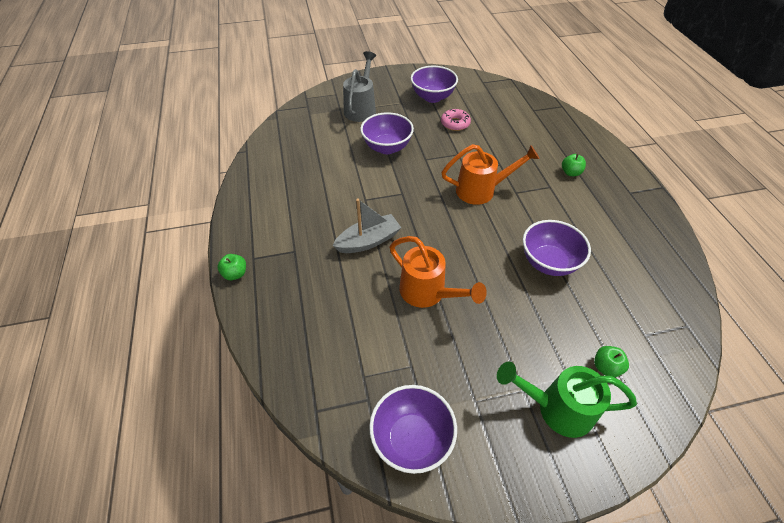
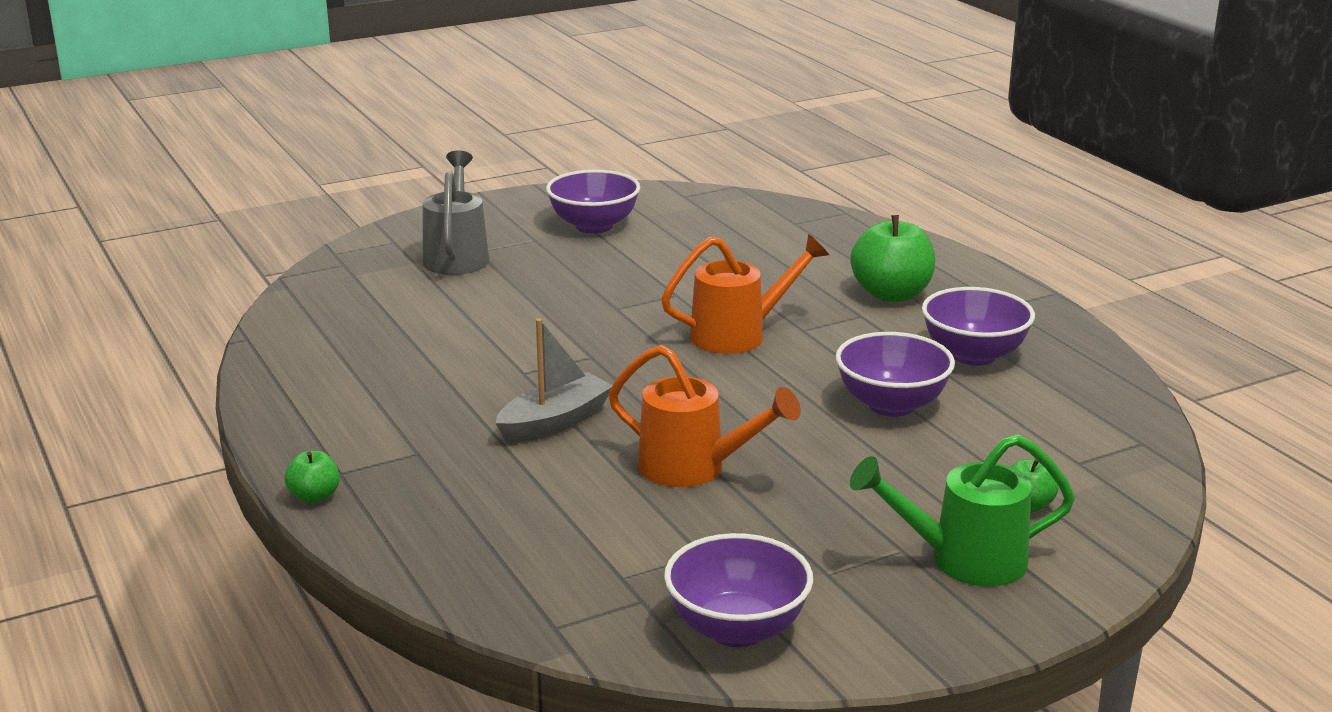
camera: 15 degrees left, 25 degrees down
purple bowl [360,112,414,154] -> purple bowl moved to [922,287,1035,366]
pink donut [441,109,471,131] -> none
green apple [562,154,586,176] -> green apple [850,215,935,302], size x1.97

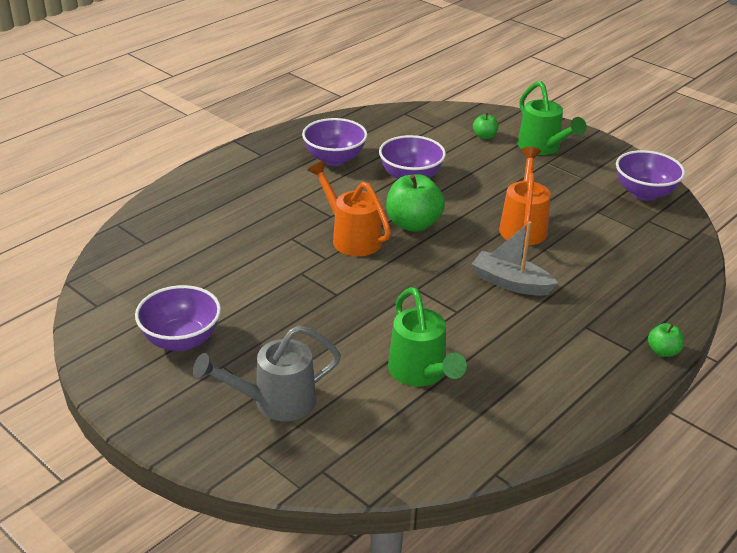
camera: 110 degrees left, 10 degrees up
green apple [850,215,935,302] -> green apple moved to [386,174,445,232]
none -> green watering can [388,287,467,386]

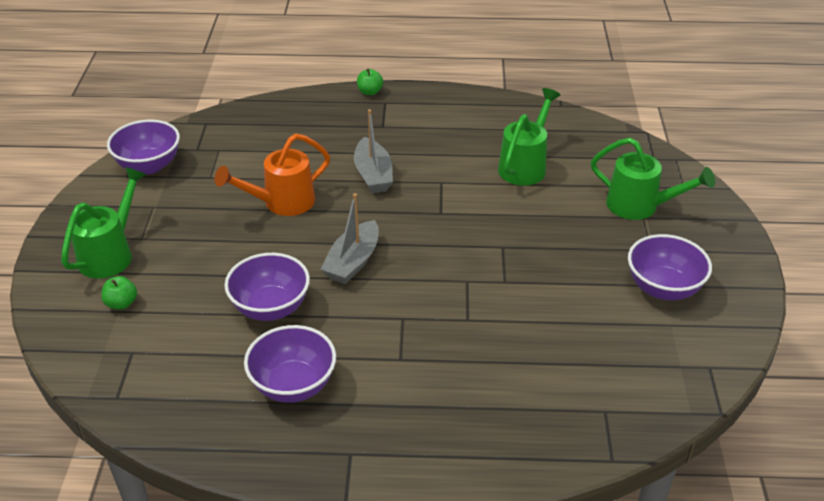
camera: 130 degrees left, 5 degrees up
grey watering can [193,325,341,421] -> green watering can [591,137,715,220]
orange watering can [307,161,391,256] -> none
green apple [386,174,445,232] -> grey boat [320,193,379,284]

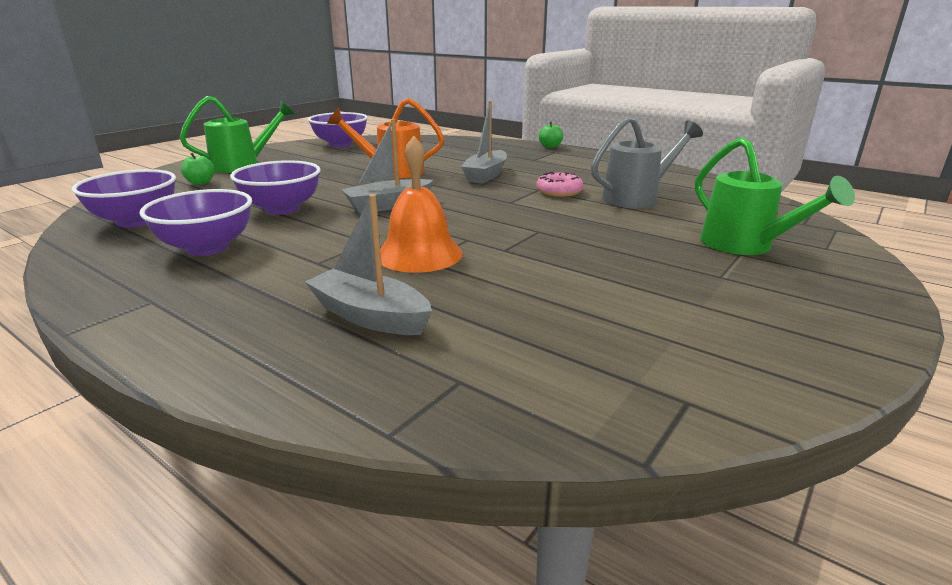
camera: 35 degrees right, 15 degrees down
green watering can [498,88,561,186] -> grey watering can [591,116,703,208]
purple bowl [628,234,712,300] -> purple bowl moved to [72,169,176,227]
none -> grey boat [305,194,432,335]
none -> orange bell [380,136,463,273]
none -> pink donut [537,172,584,197]

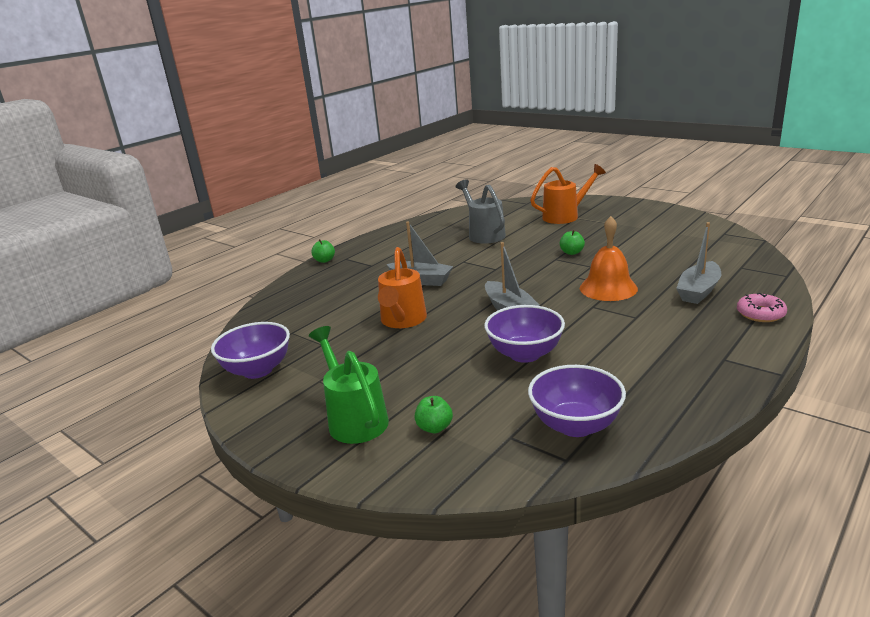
camera: 85 degrees left, 0 degrees up
purple bowl [139,189,252,256] -> none
pink donut [537,172,584,197] -> pink donut moved to [737,293,787,322]
green watering can [695,137,855,255] -> orange watering can [530,164,606,224]
none -> green apple [560,230,585,255]

